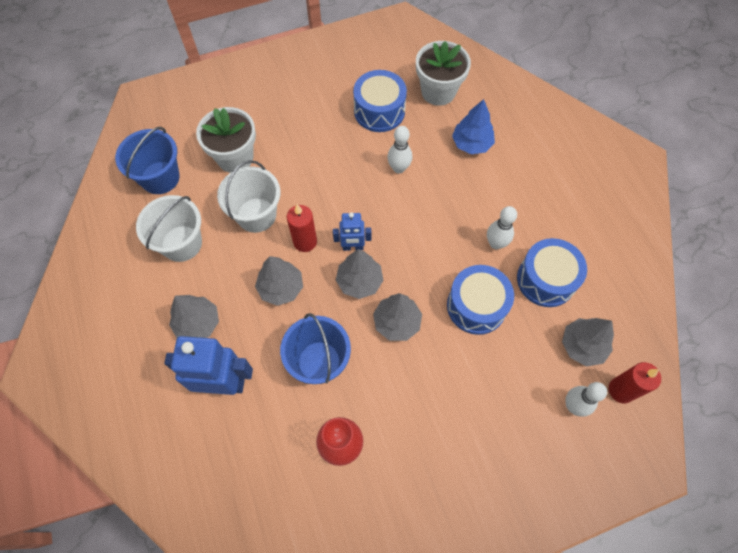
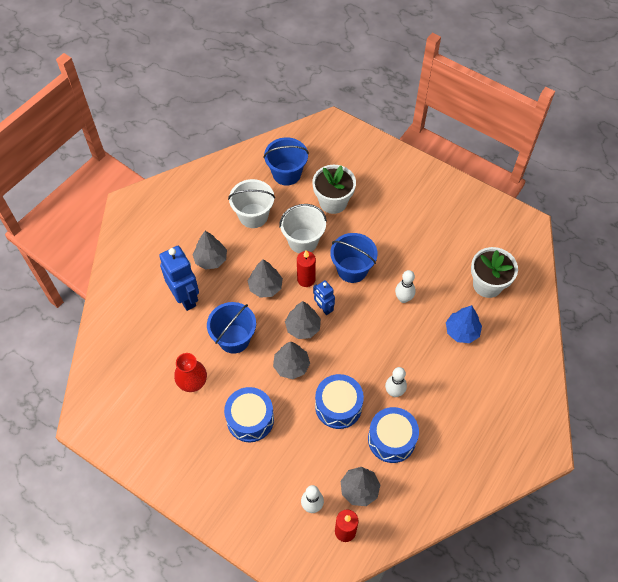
camera: 55 degrees right, 5 degrees down
blue drum [353,70,407,132] -> blue drum moved to [224,387,274,442]
none -> blue bucket [330,233,378,283]

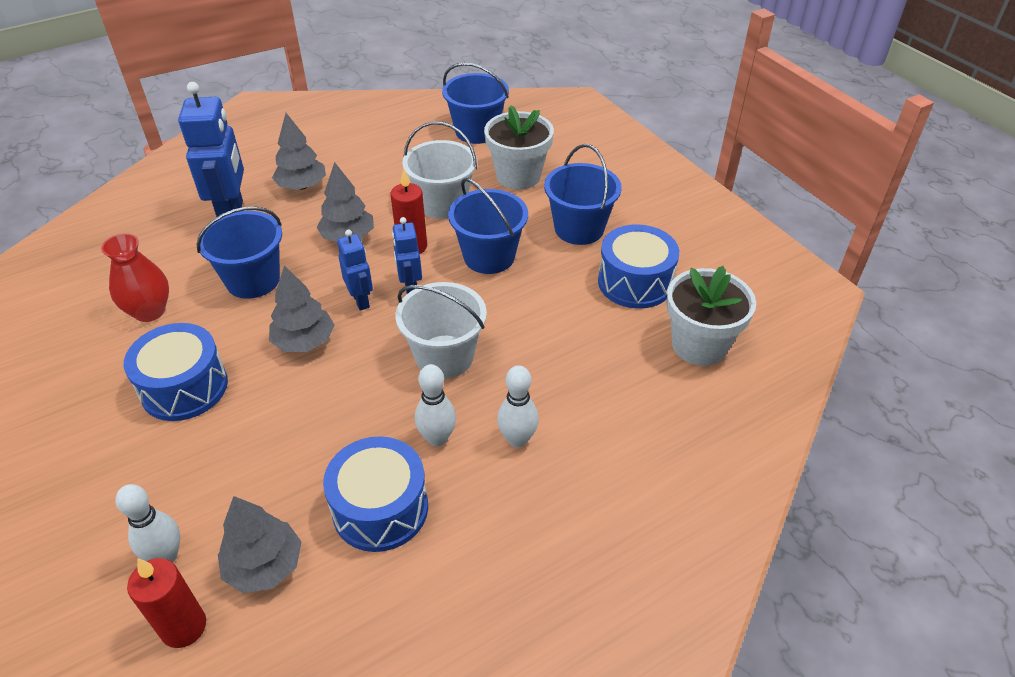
camera: 25 degrees right, 15 degrees down
white bucket [228,179,275,228] -> white bucket moved to [396,282,487,379]
grey tree [285,301,321,339] -> blue robot [337,230,373,311]
blue drum [315,374,364,429] -> blue drum moved to [598,224,679,309]
white bowling pin [395,270,416,303] -> white bowling pin moved to [497,365,539,447]
blue tree [446,305,482,343] -> none
none -> blue bucket [544,144,622,245]

